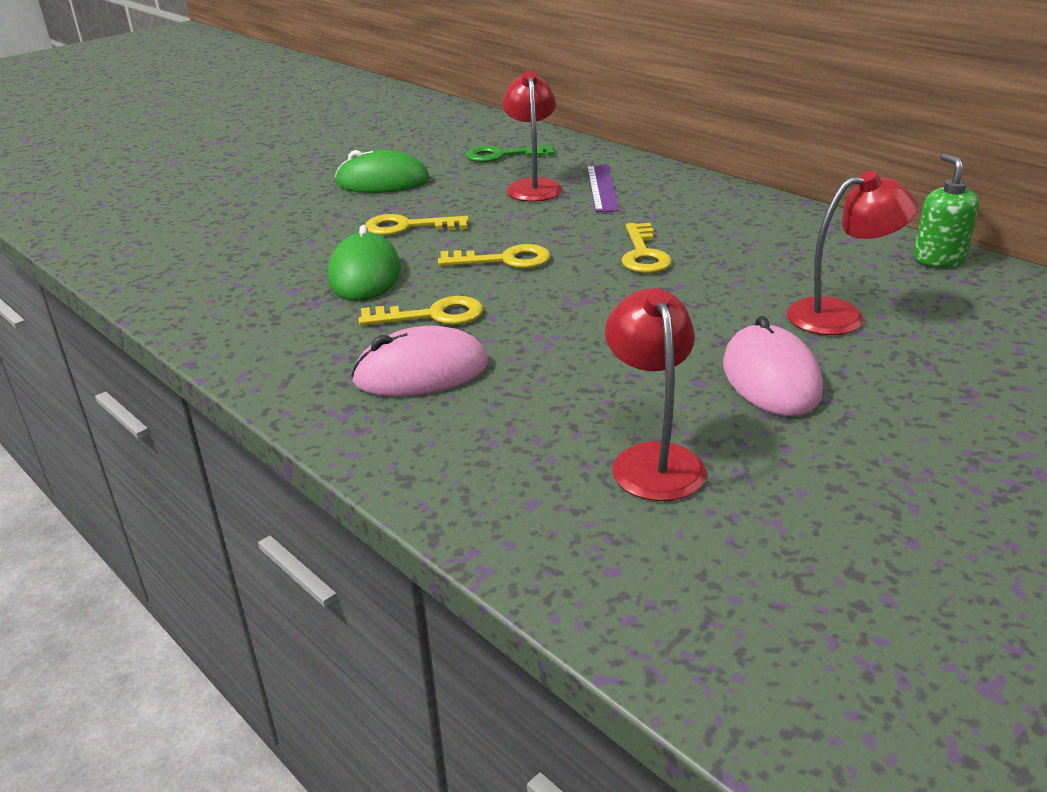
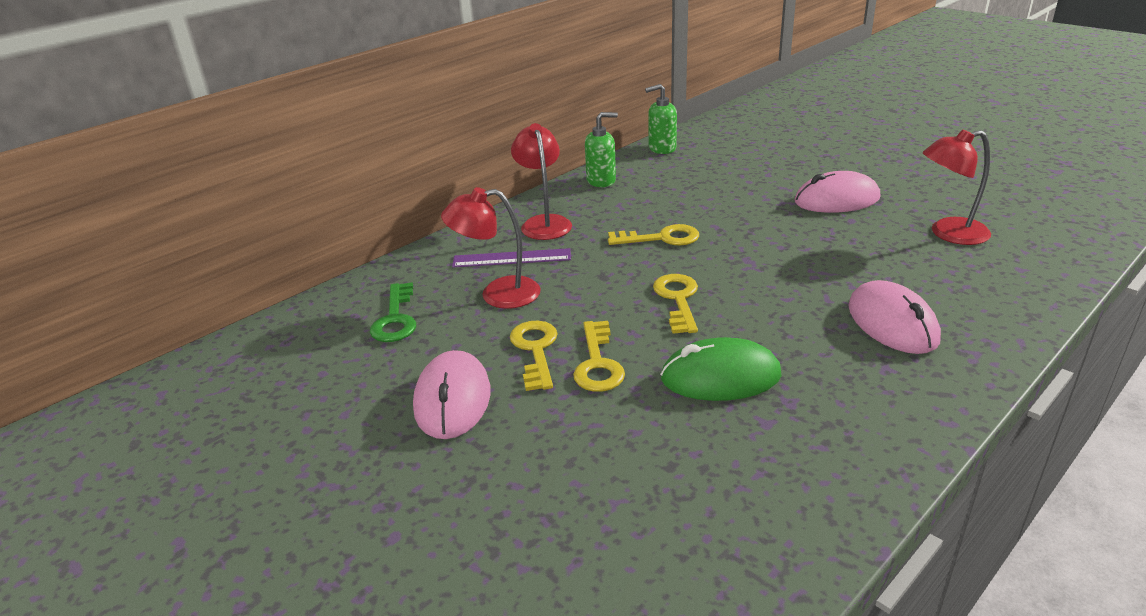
camera: 90 degrees left, 0 degrees up
green mouse [335,150,430,193] -> pink mouse [413,350,490,439]
yellow key [359,296,483,326] -> yellow key moved to [510,321,558,391]
red lamp [787,171,918,335] -> red lamp moved to [511,123,572,240]
none -> green soap dispenser [585,112,618,187]

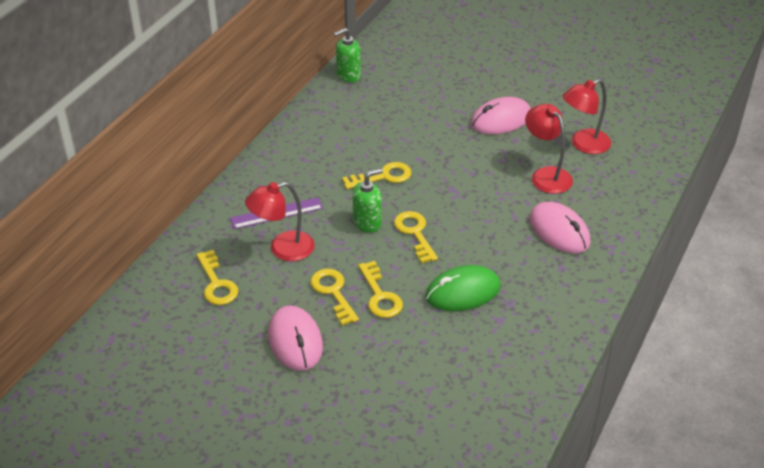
camera: 20 degrees left, 10 degrees up
green key [370,282,416,342] -> yellow key [196,250,238,305]
red lamp [511,123,572,240] -> red lamp moved to [525,104,573,194]
green soap dispenser [585,112,618,187] -> green soap dispenser moved to [352,168,383,233]

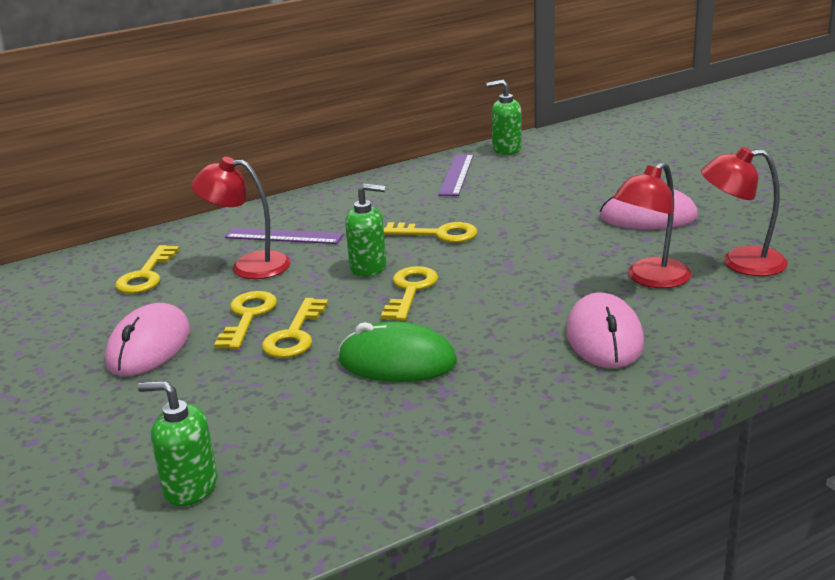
camera: 35 degrees right, 15 degrees down
red lamp [525,104,573,194] -> red lamp turned 135 degrees counterclockwise [613,162,691,288]
none -> green soap dispenser [138,381,218,506]
none -> purple ruler [438,154,474,196]

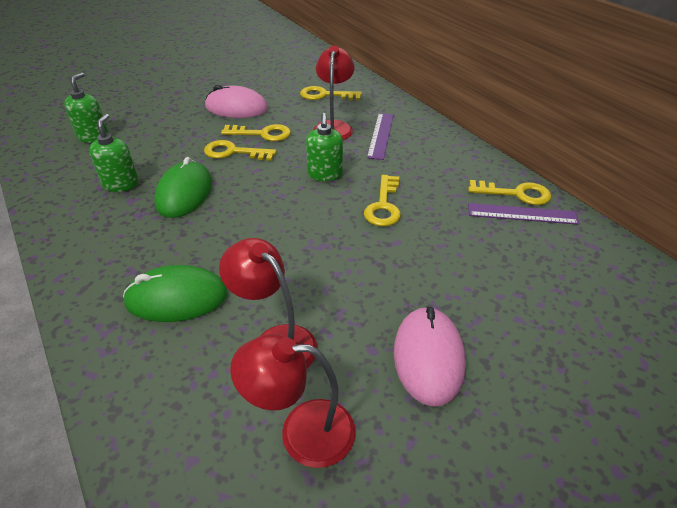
camera: 85 degrees right, 15 degrees up
yellow key [381,266,438,321] -> yellow key moved to [468,180,551,205]
green soap dispenser [487,80,522,155] -> green soap dispenser moved to [89,114,139,192]
pink mouse [566,292,644,369] -> green mouse [123,265,228,322]
red lamp [701,147,788,276] -> red lamp turned 90 degrees counterclockwise [230,334,356,468]

